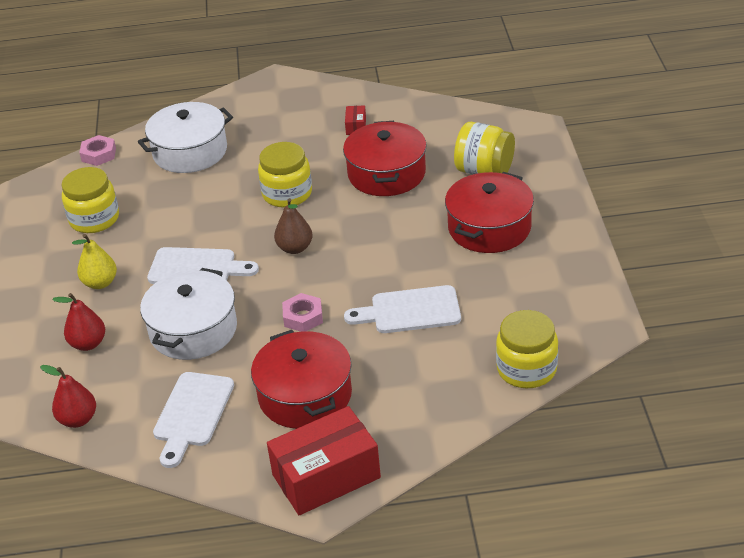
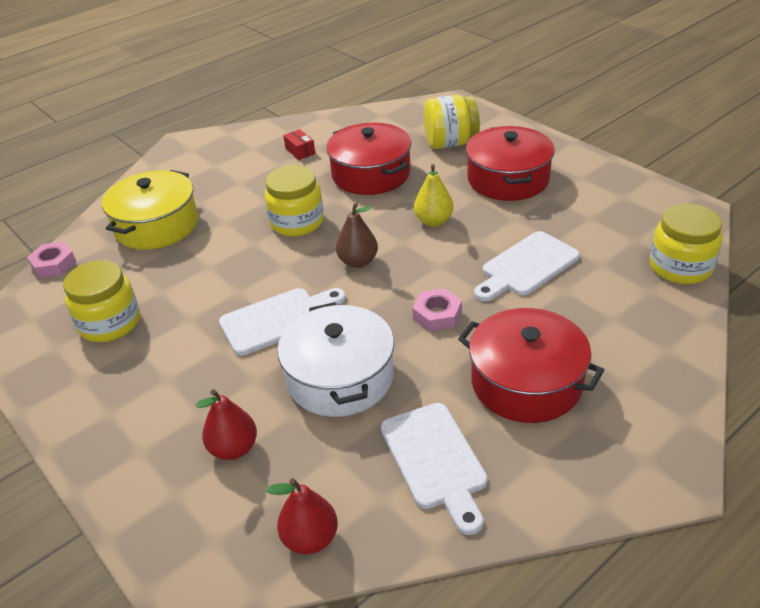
camera: 35 degrees left, 0 degrees up
yellow pear [72,234,117,289] -> yellow pear moved to [414,164,454,227]
white pot [138,102,233,173] -> yellow pot [102,170,198,250]
red box [267,406,381,515] -> none

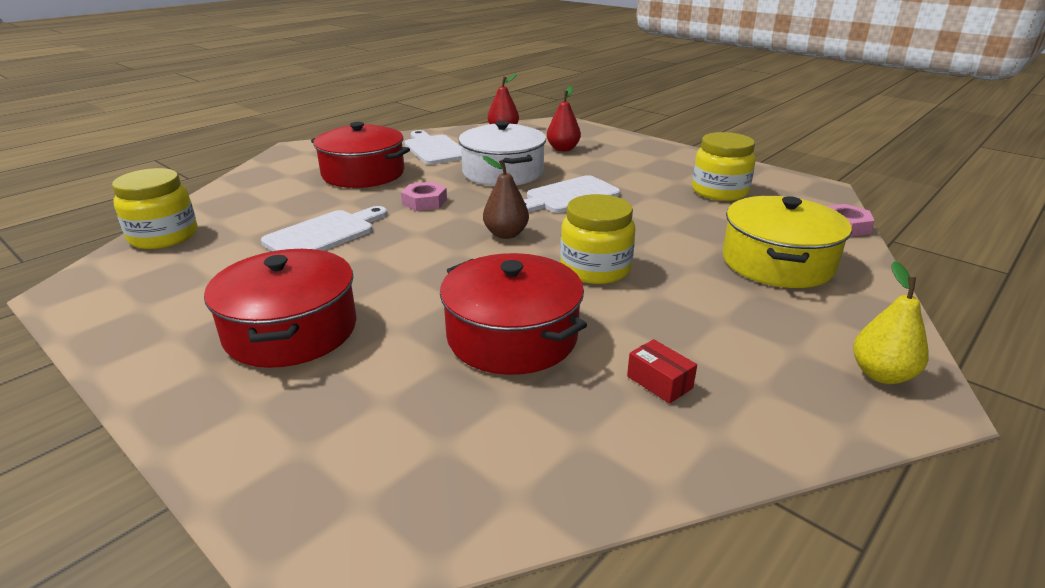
camera: 170 degrees right, 10 degrees down
yellow pear [414,164,454,227] -> yellow pear moved to [853,261,929,384]
yellow jar [424,95,480,149] -> none

